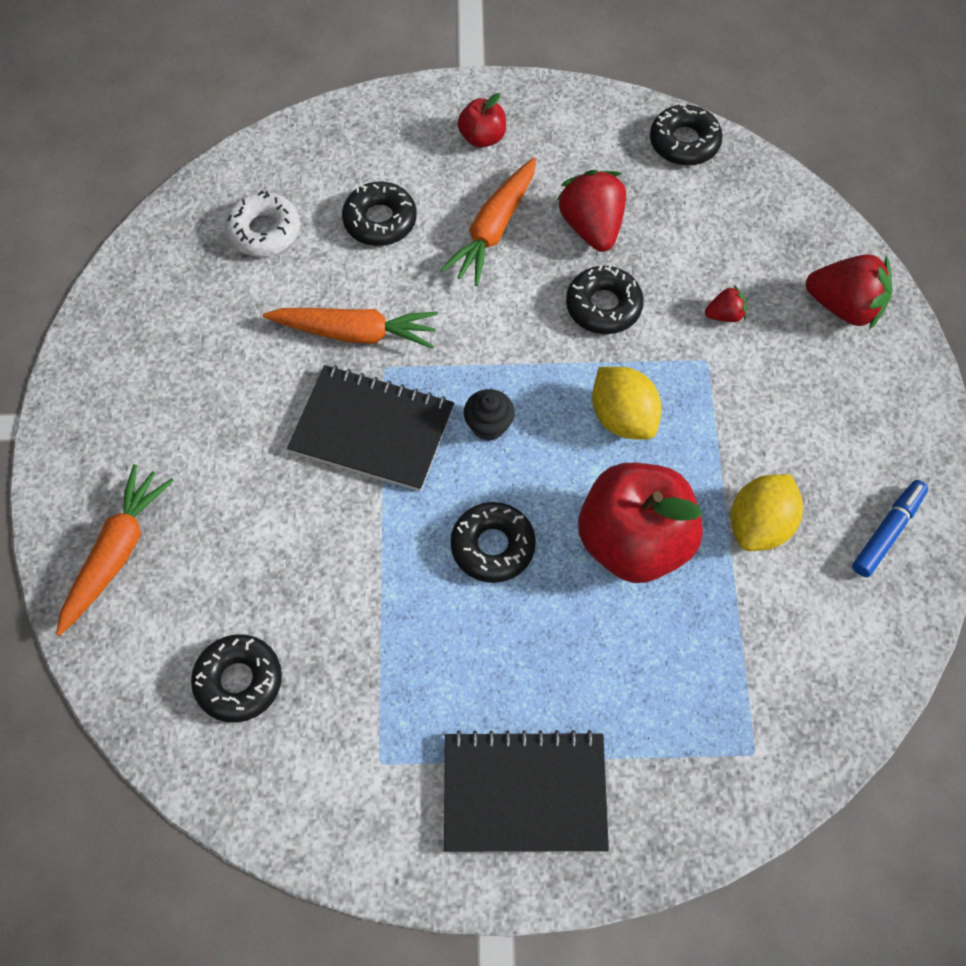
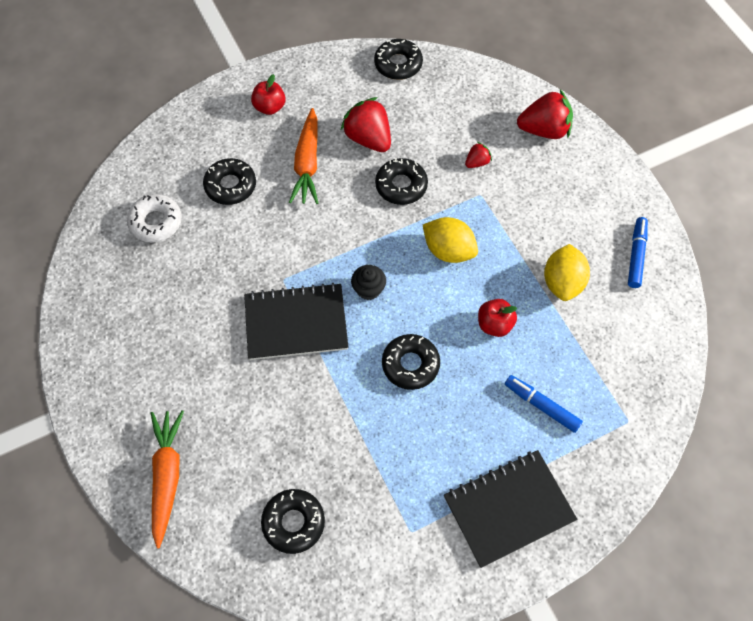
camera: 25 degrees left, 0 degrees up
orange carrot [263,308,438,349] -> none
red apple [578,463,703,583] -> red apple [478,299,517,337], size x0.48
none -> blue marker [505,375,583,433]

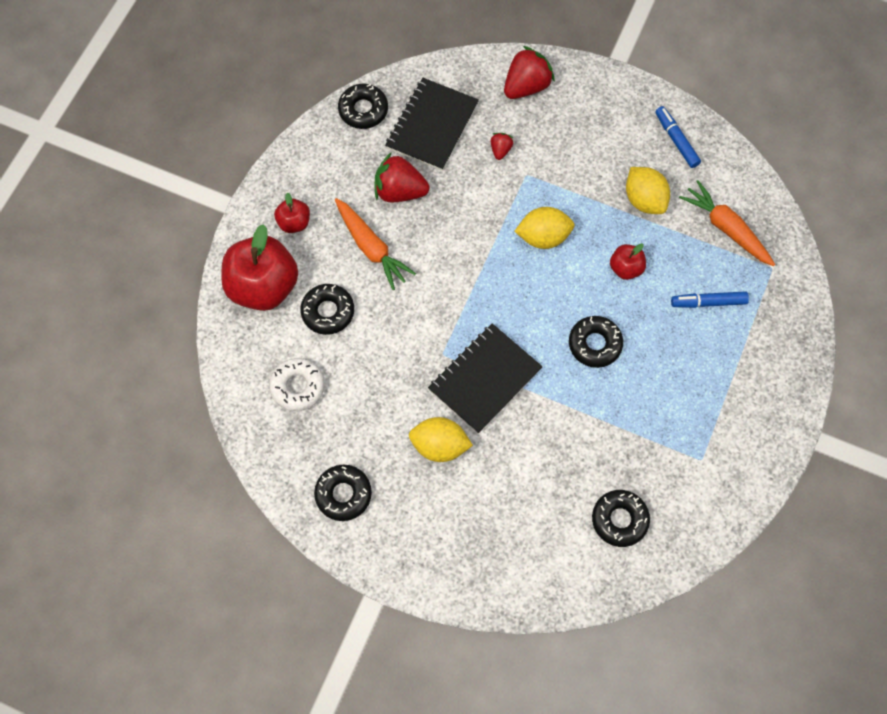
camera: 40 degrees left, 5 degrees up
orange carrot [151,410,184,548] -> orange carrot moved to [679,180,775,266]
black cupcake [351,265,386,300] -> none
black donut [375,158,428,205] -> black donut moved to [314,465,372,521]
black notebook [444,450,577,568] -> black notebook moved to [385,78,479,171]
none -> red apple [221,224,298,311]
none -> yellow lemon [409,417,473,462]

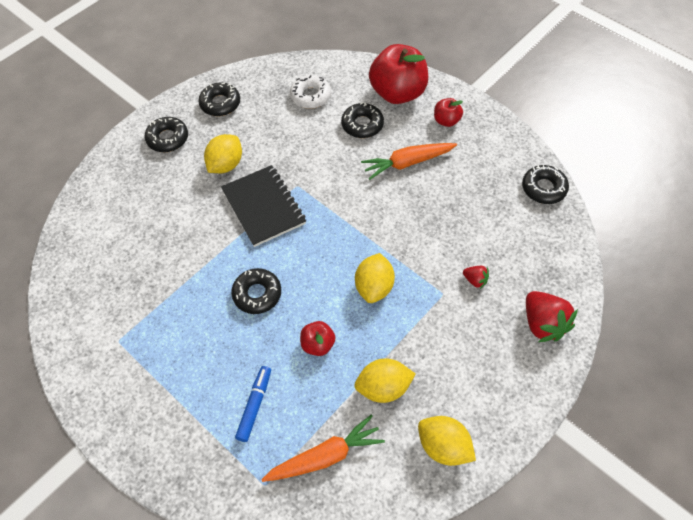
camera: 110 degrees right, 10 degrees down
red strawberry [374,153,430,203] -> none
black notebook [385,78,479,171] -> none
black donut [592,490,650,547] -> black donut moved to [145,117,188,152]
blue marker [655,106,701,168] -> yellow lemon [418,416,476,466]

